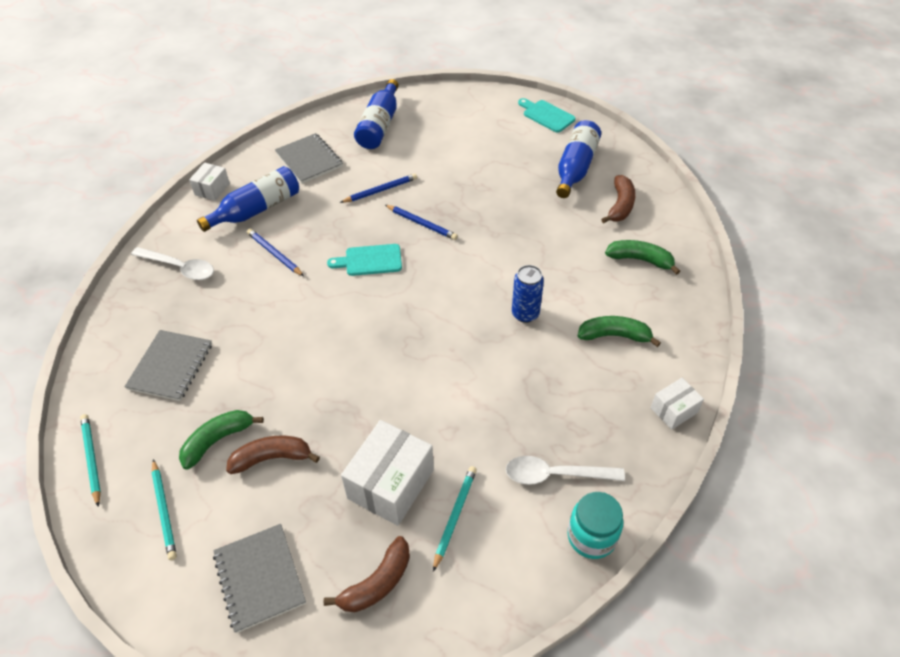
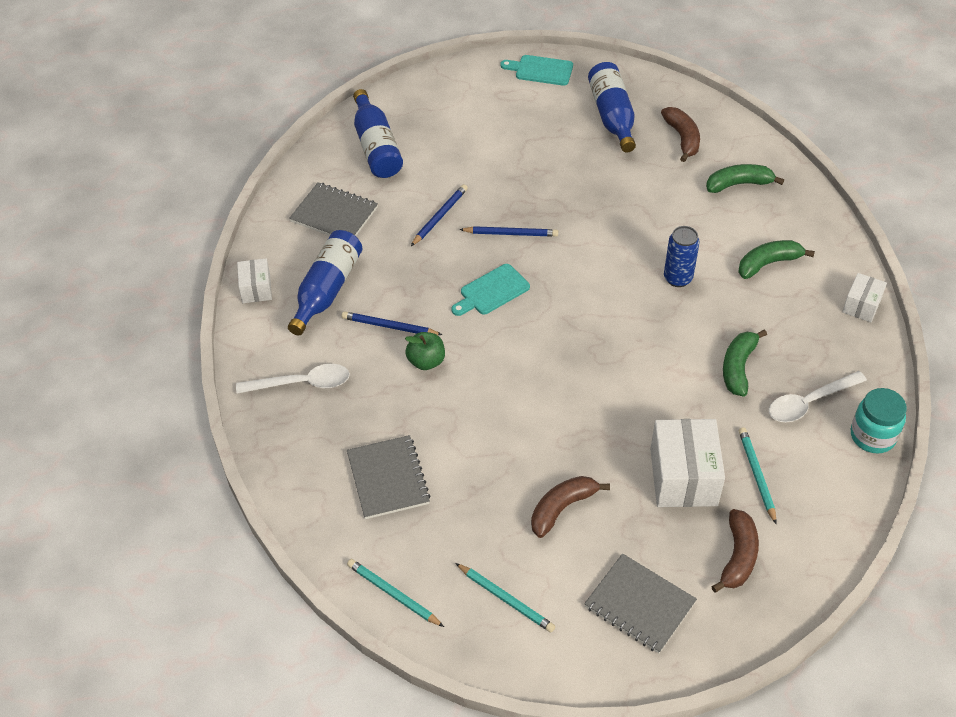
camera: 30 degrees left, 0 degrees up
green banana [179,410,264,470] -> green banana moved to [723,329,767,397]
none -> green apple [405,332,445,370]

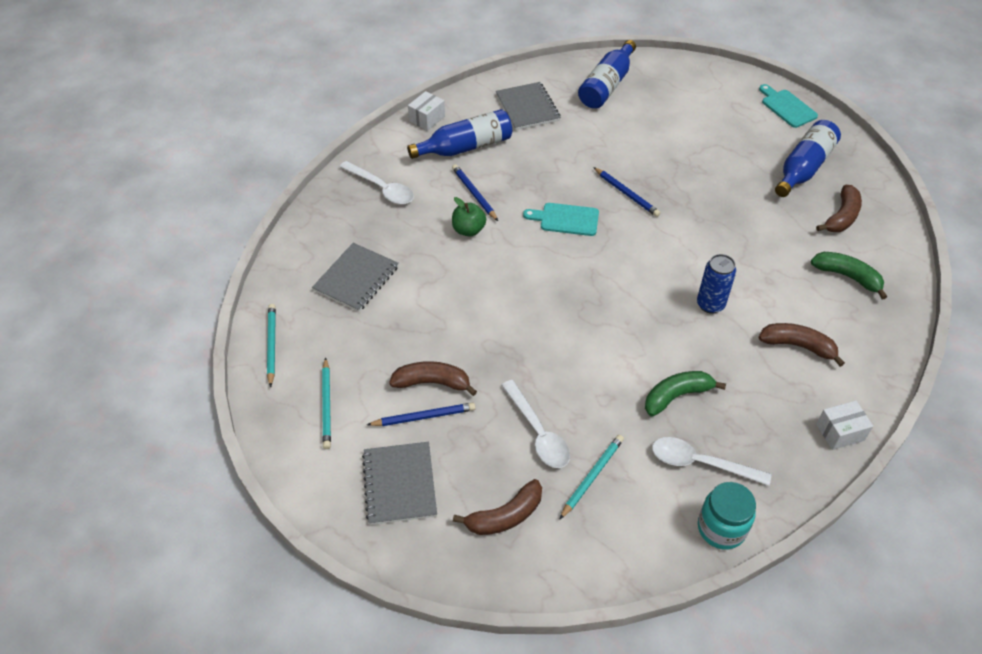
camera: 45 degrees right, 0 degrees up
blue pencil [411,184,468,246] -> blue pencil moved to [367,403,476,426]
white box [650,419,725,507] -> white spoon [501,380,570,468]
green banana [738,240,815,279] -> brown banana [758,323,845,367]

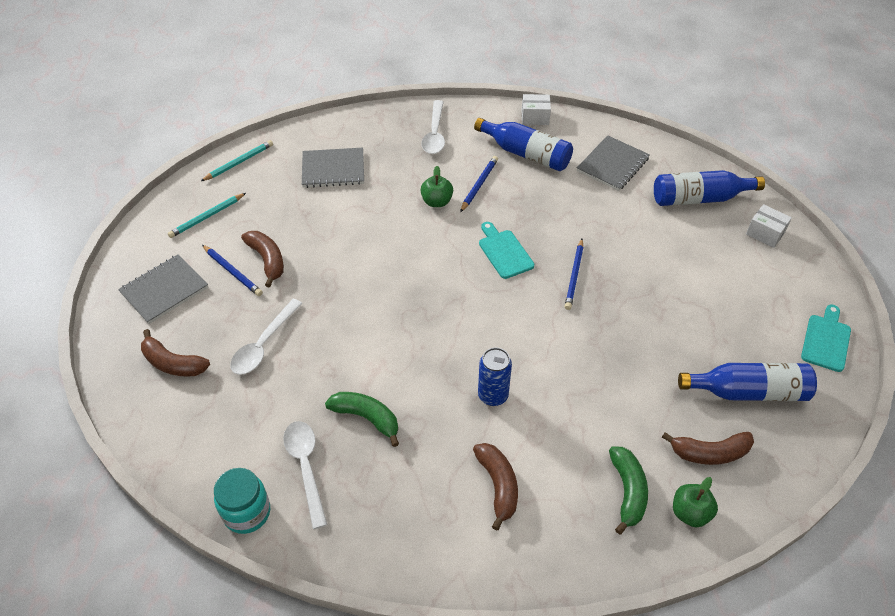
camera: 55 degrees right, 0 degrees up
turquoise pencil [559,435,624,520] -> none
white box [816,401,873,450] -> white box moved to [746,204,792,248]
none -> green apple [673,477,718,527]

